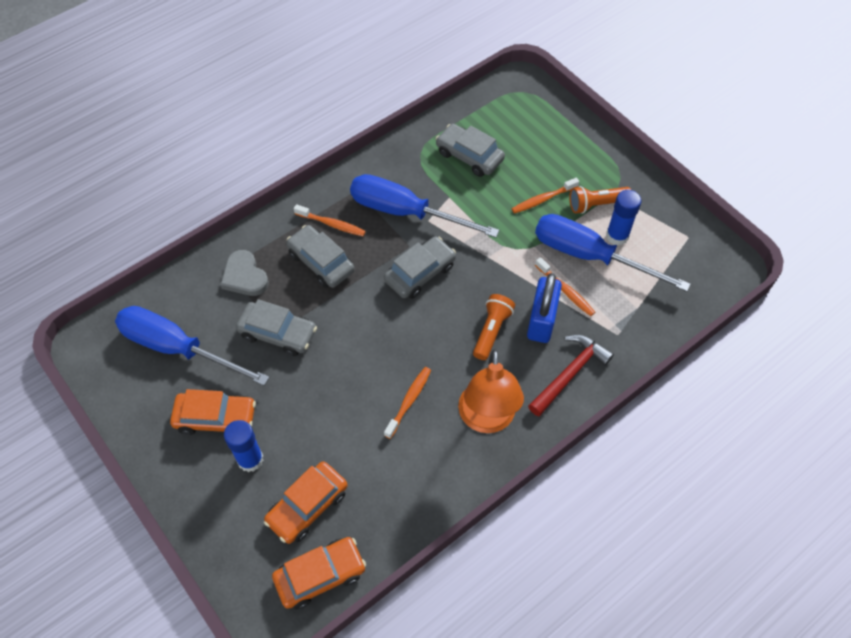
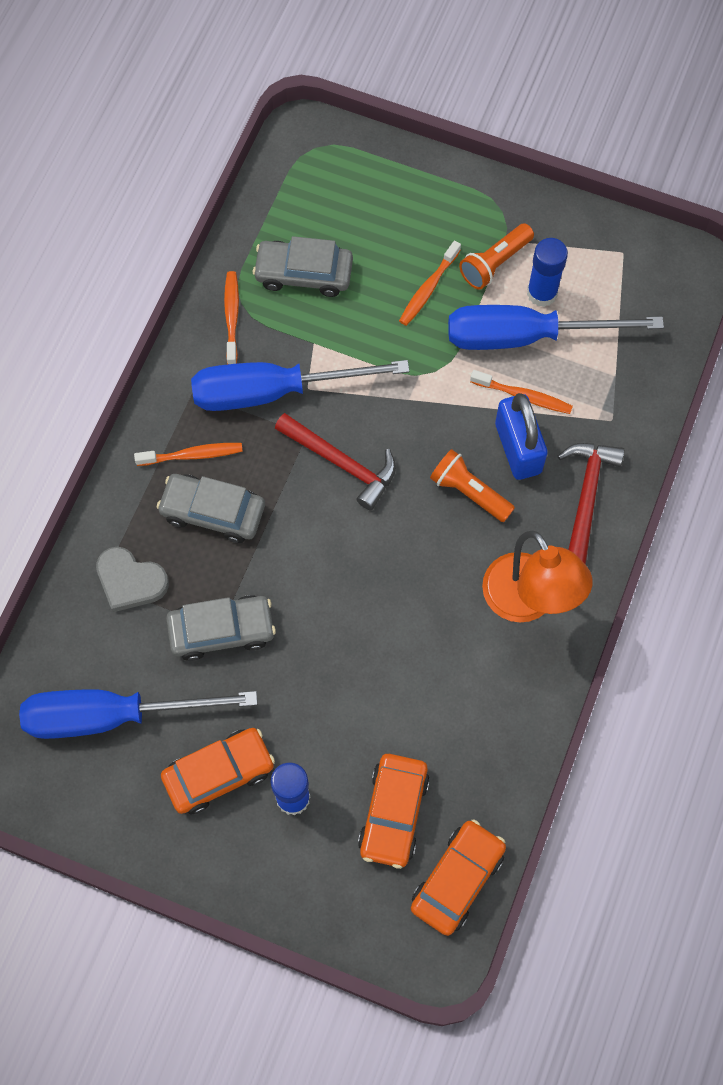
camera: 30 degrees left, 10 degrees up
grey car [384,236,456,299] -> red hammer [275,413,396,510]
orange toothbrush [384,367,431,439] -> orange toothbrush moved to [224,271,239,364]
orange flashlight [473,294,515,360] -> orange flashlight turned 45 degrees counterclockwise [430,449,515,522]

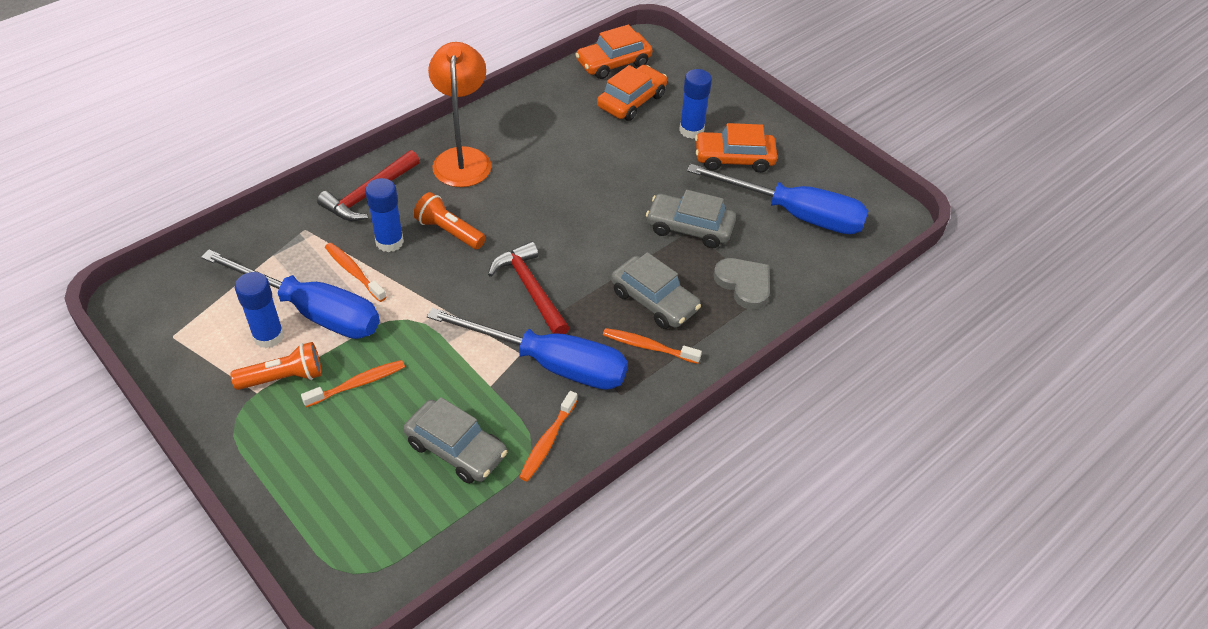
camera: 155 degrees left, 20 degrees down
orange flashlight [430,449,515,522] -> orange flashlight turned 150 degrees clockwise [413,192,486,249]
blue padlock [495,393,548,480] -> blue glue stick [365,178,404,252]

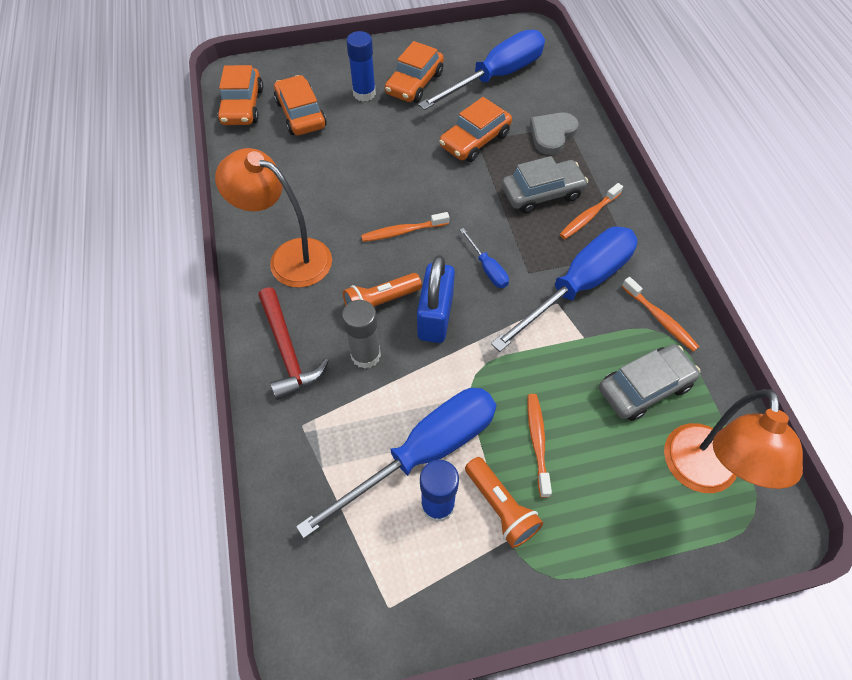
camera: 60 degrees left, 10 degrees up
orange flashlight [230,342,322,390] -> orange flashlight turned 135 degrees clockwise [465,457,543,548]
orange toothbrush [325,243,387,302] -> orange toothbrush moved to [361,212,449,242]
blue glue stick [365,178,404,252] -> grey glue stick [342,300,381,369]
red hammer [488,241,569,334] -> blue screwdriver [460,228,509,288]
grey car [646,190,736,248] -> orange car [439,97,512,162]
grey heart [713,258,770,310] -> grey heart turned 45 degrees counterclockwise [530,113,579,155]
none -> blue padlock [417,255,455,343]
none -> orange lamp [664,389,803,493]

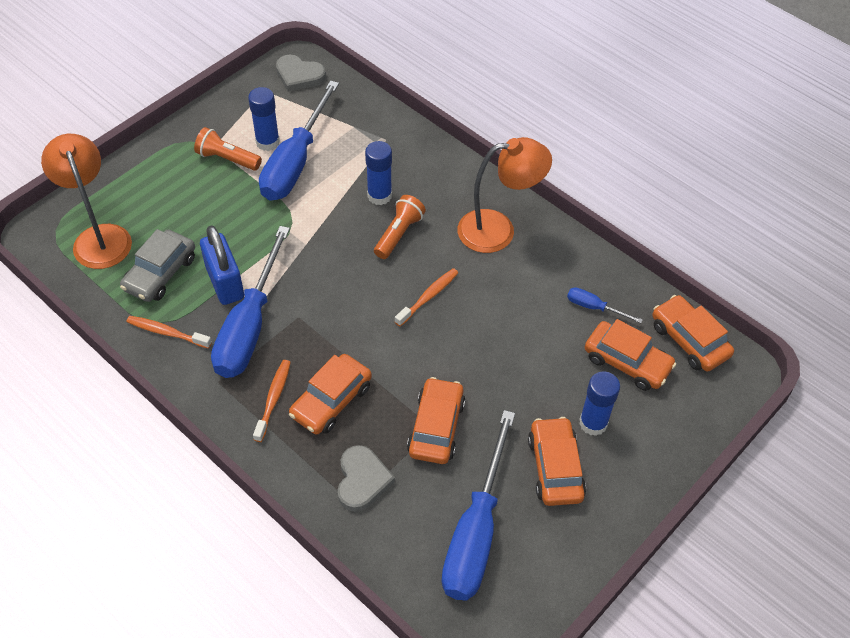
camera: 145 degrees right, 5 degrees down
red hammer [258,287,329,400] -> none
grey glue stick [342,300,381,369] -> blue glue stick [365,141,392,205]
blue padlock [417,255,455,343] -> blue padlock moved to [200,225,244,305]
blue screwdriver [460,228,509,288] -> blue screwdriver moved to [567,287,643,323]
grey car [502,156,588,213] -> orange car [289,354,372,435]
orange toothbrush [527,394,552,498] -> none
none -> grey heart [276,55,326,92]

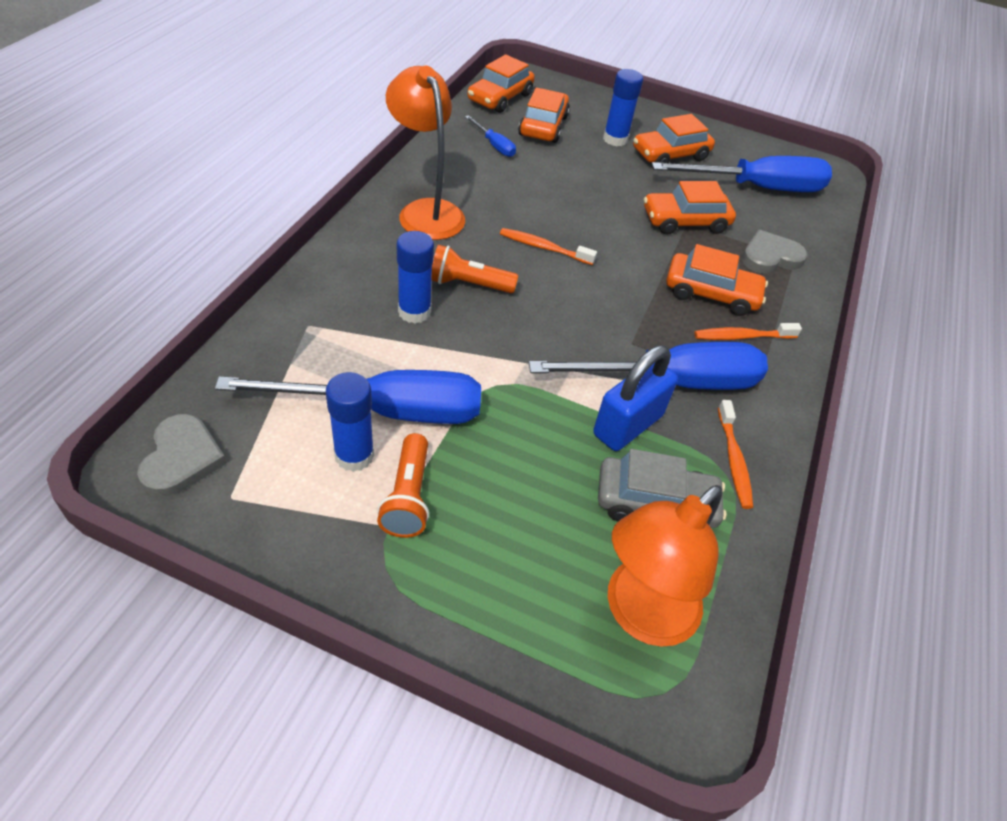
camera: 115 degrees left, 5 degrees down
blue screwdriver [567,287,643,323] -> blue screwdriver turned 45 degrees counterclockwise [465,115,516,157]

